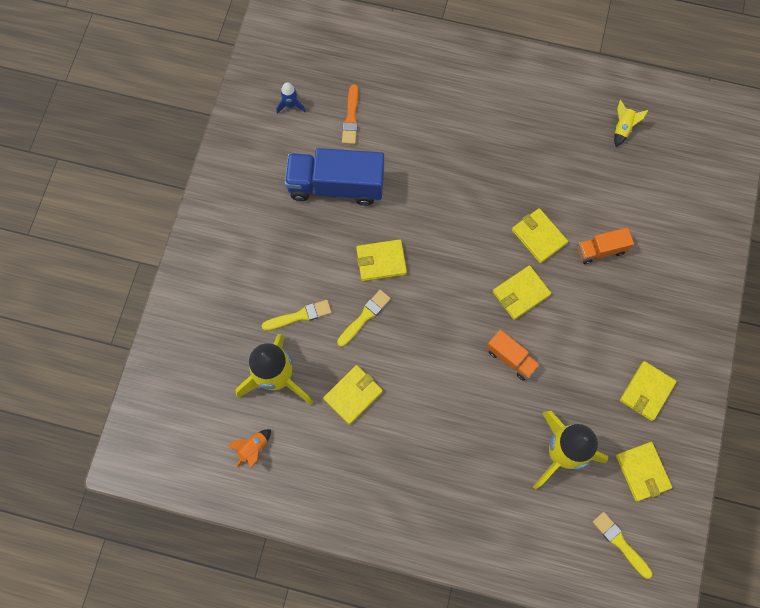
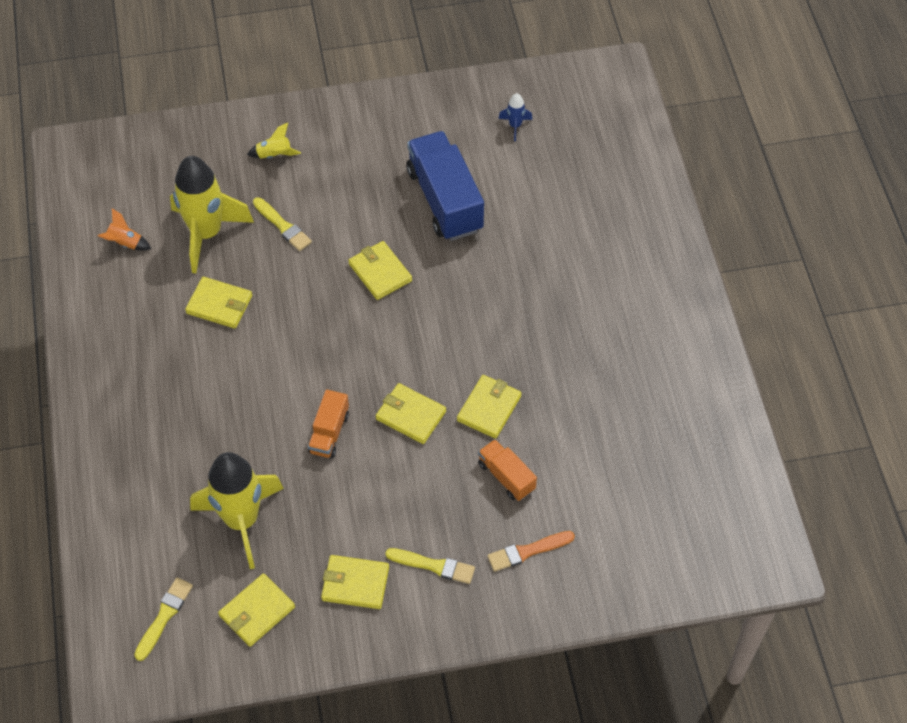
camera: 65 degrees right, 15 degrees down
yellow brush [337,290,391,347] -> yellow brush moved to [385,548,475,584]
orange brush [342,84,358,144] -> orange brush moved to [487,531,575,572]
yellow rocket [614,100,649,147] -> yellow rocket moved to [247,123,301,159]

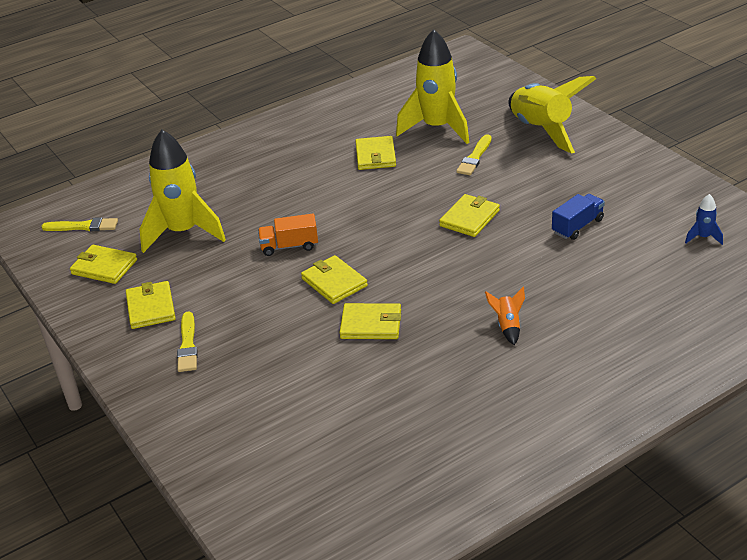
camera: 70 degrees right, 20 degrees down
orange rocket [98,208,151,251] -> orange rocket moved to [485,287,525,345]
yellow rocket [247,123,301,159] -> yellow rocket [508,76,596,154], size x2.40
yellow wallet [375,383,446,444] -> yellow wallet turned 45 degrees counterclockwise [301,255,368,304]
blue truck [407,131,484,241] -> blue truck [552,194,605,240], size x0.52
orange truck [478,439,537,501] -> none
orange brush [487,531,575,572] -> none

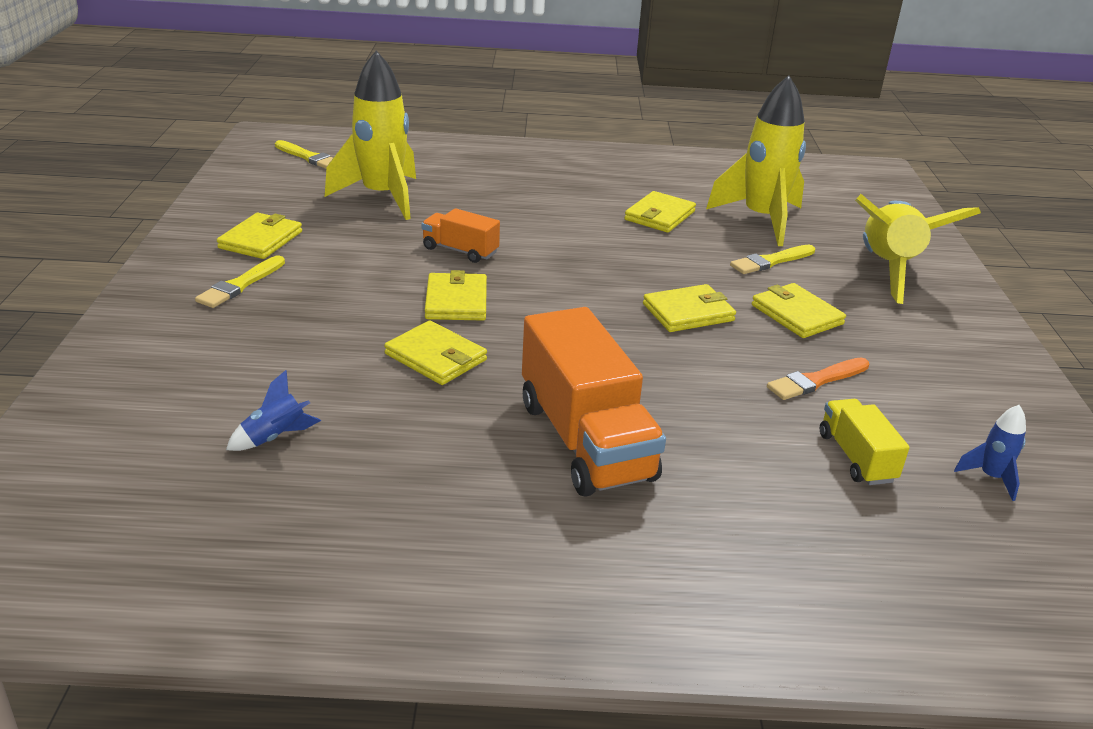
camera: 30 degrees right, 5 degrees down
yellow wallet [70,245,137,284] -> yellow wallet moved to [752,283,846,338]
orange rocket [485,287,525,345] -> orange truck [522,307,666,497]
blue truck [552,194,605,240] -> orange brush [767,357,869,400]
none -> blue rocket [226,370,321,451]
none -> yellow truck [820,399,910,485]

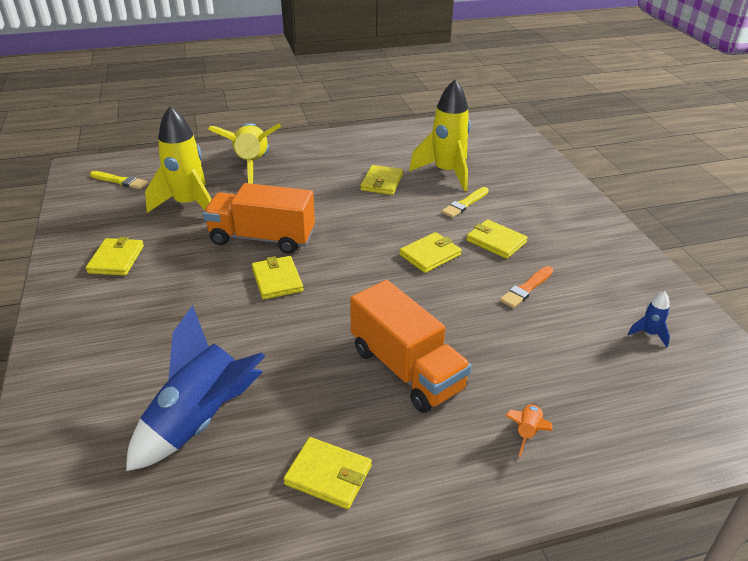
camera: 15 degrees left, 5 degrees up
yellow brush [195,256,285,308] -> none
blue rocket [226,370,321,451] -> blue rocket [126,305,265,471], size x2.40
yellow wallet [384,320,487,385] -> yellow wallet moved to [283,437,372,509]
orange truck [421,208,500,263] -> orange truck [203,183,315,254], size x1.93
yellow truck [820,399,910,485] -> none
yellow rocket [855,194,981,304] -> yellow rocket moved to [208,123,282,184]
none -> orange rocket [505,404,552,457]

